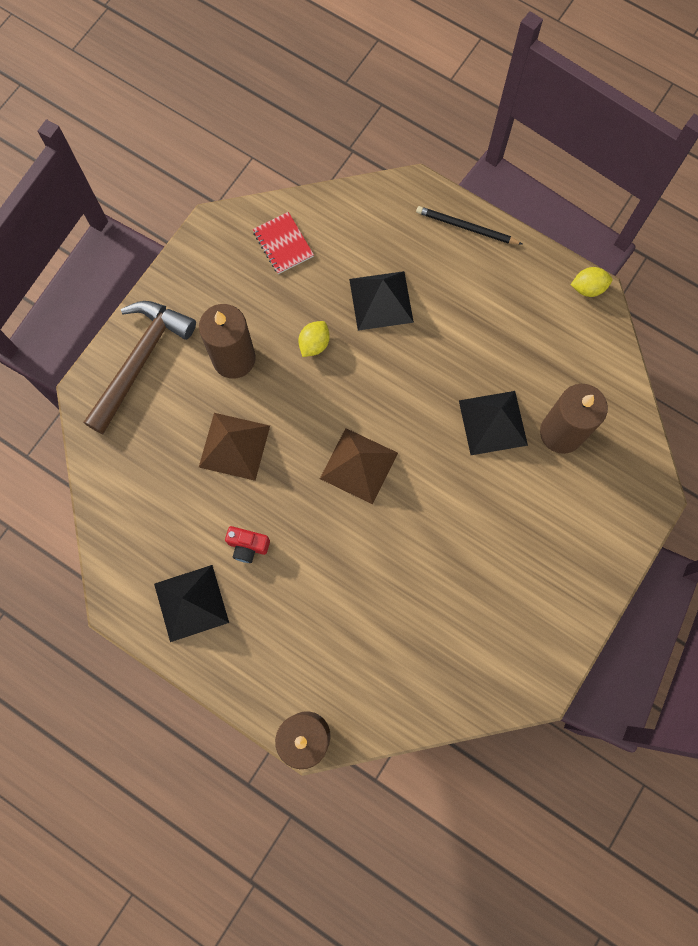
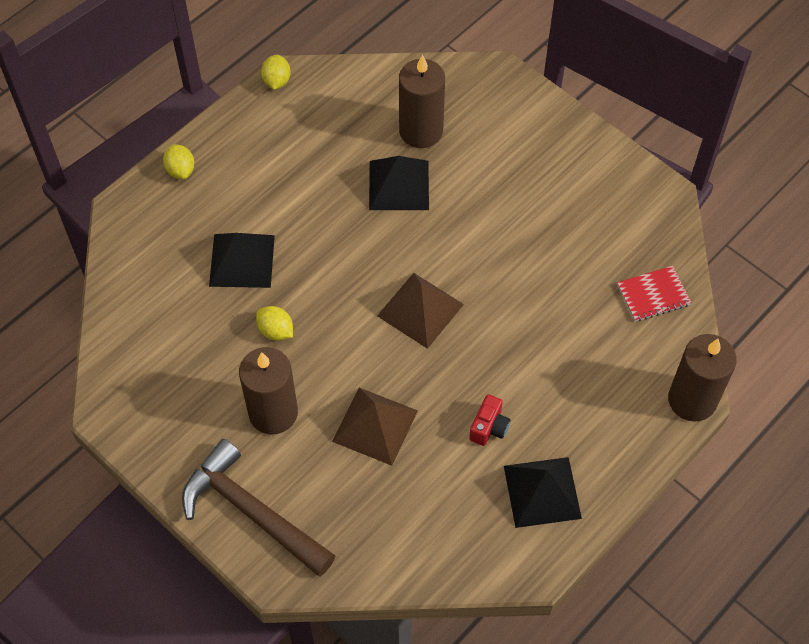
camera: 80 degrees left, 15 degrees down
red notebook [253,212,314,274] -> red notebook moved to [617,266,691,322]
black pencil [416,206,522,245] -> yellow lemon [163,144,194,180]

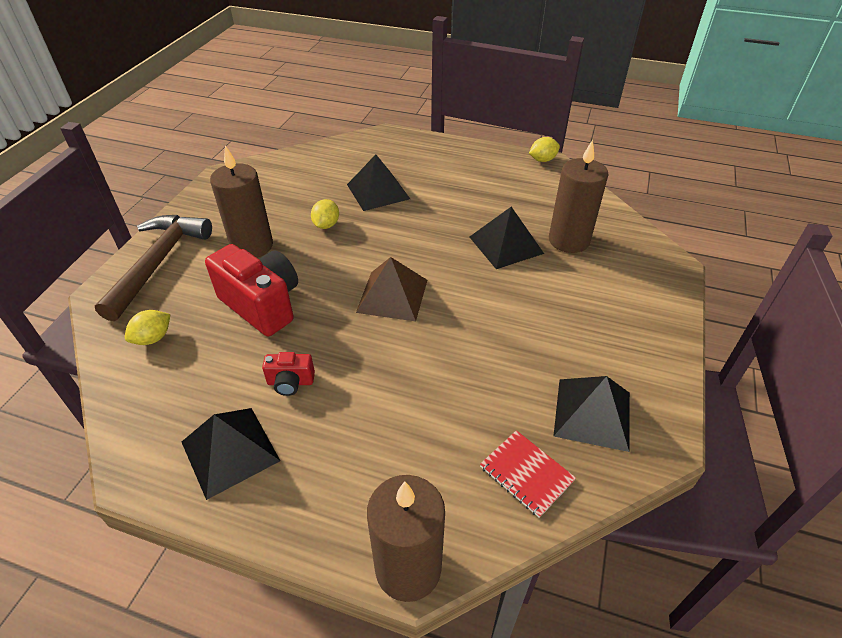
camera: 65 degrees right, 15 degrees down
yellow lemon [163,144,194,180] -> yellow lemon moved to [125,310,170,345]
brown pyramid [332,388,418,466] -> red camera [205,244,298,337]
none -> black pyramid [554,376,630,452]

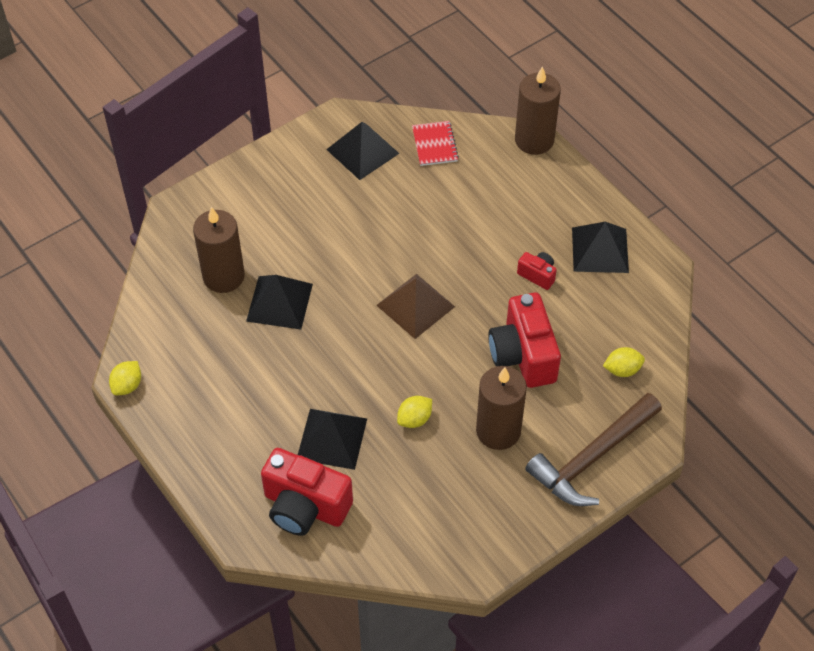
camera: 145 degrees left, 10 degrees up
yellow lemon [529,137,560,162] -> yellow lemon turned 75 degrees counterclockwise [109,361,141,395]
none -> red camera [261,448,353,536]

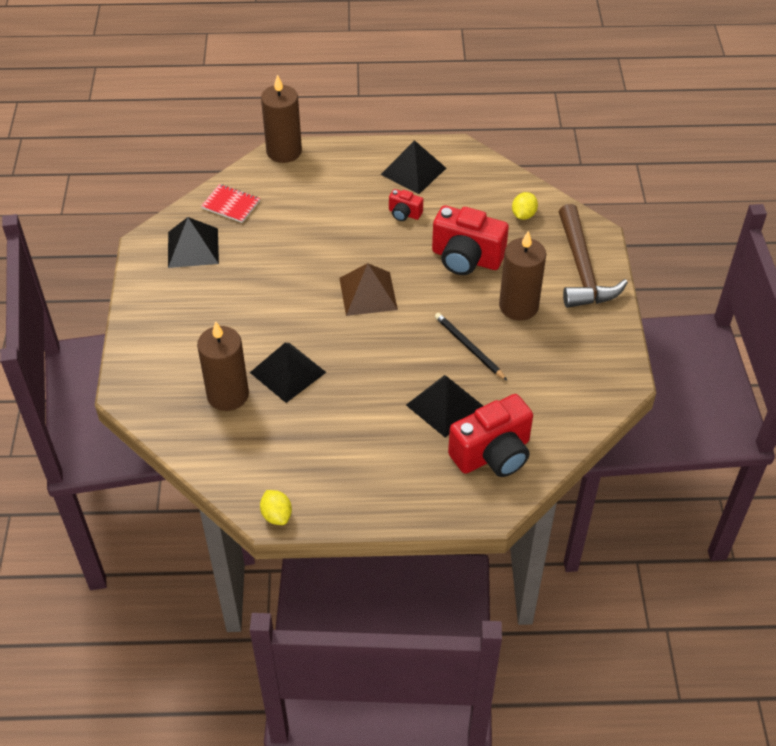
camera: 55 degrees left, 5 degrees down
yellow lemon [397,396,432,428] -> black pencil [435,313,507,380]
red camera [517,252,557,290] -> red camera turned 135 degrees counterclockwise [389,189,423,221]

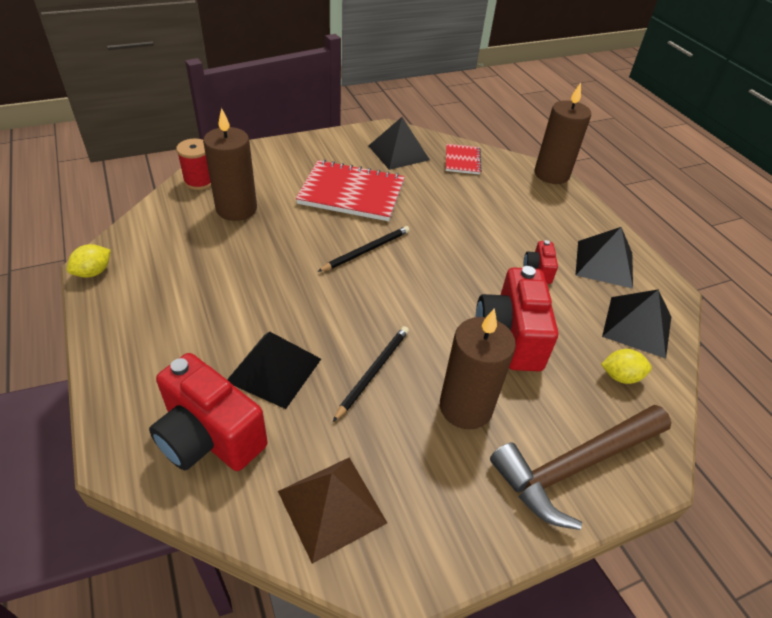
camera: 65 degrees right, 5 degrees down
black pyramid [250,343,326,403] -> black pyramid moved to [602,290,671,359]
brown pyramid [339,263,398,316] -> brown pyramid moved to [278,457,387,564]
none -> red spool [176,139,211,190]
none -> red notebook [296,160,405,221]
none -> black pencil [317,226,410,272]

